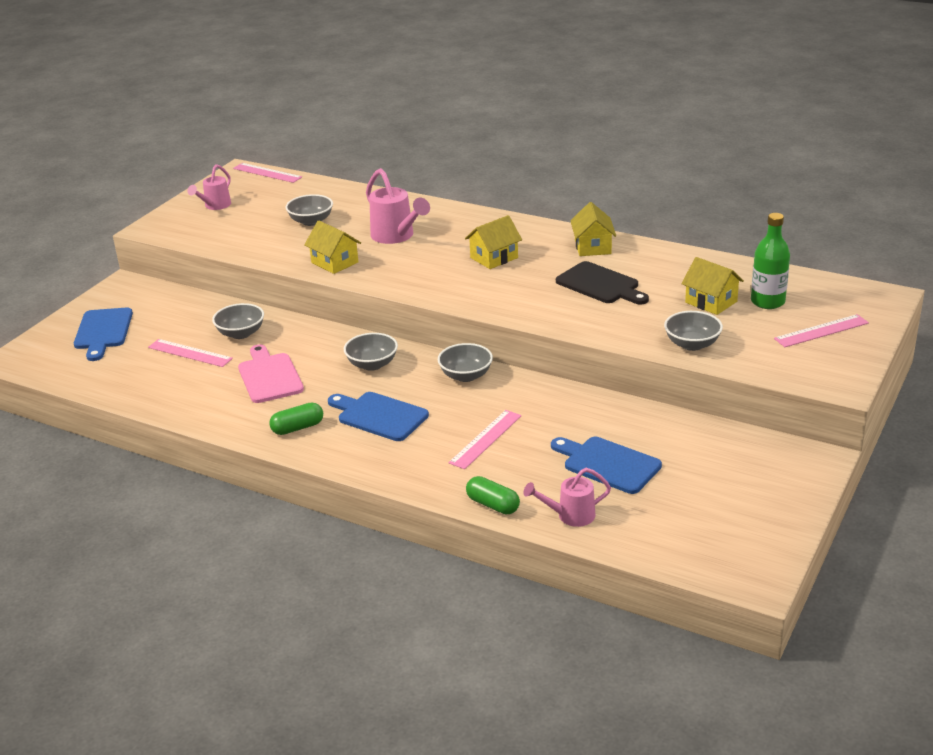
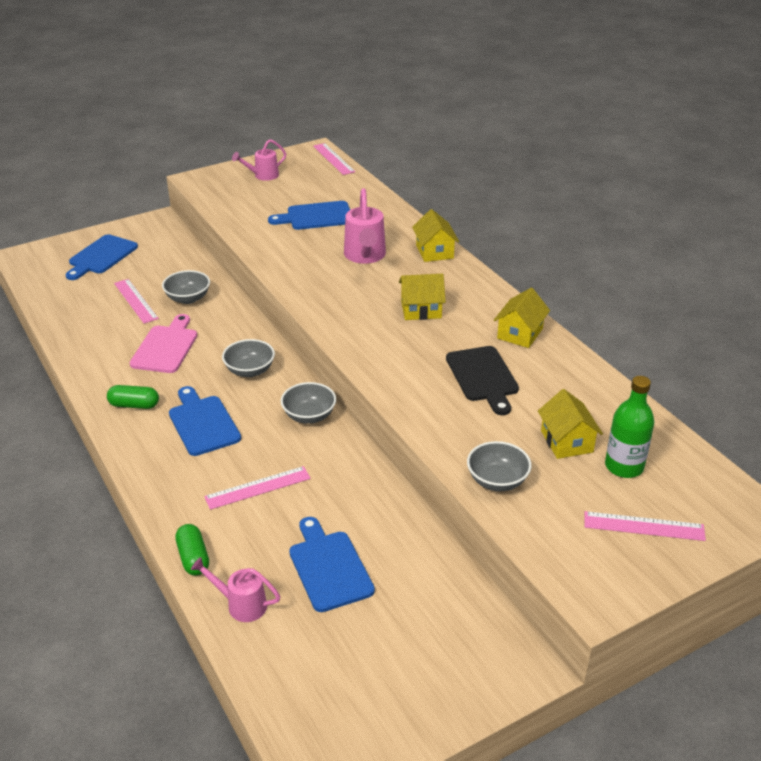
camera: 30 degrees right, 5 degrees up
grey bowl [286,194,333,226] -> blue cutting board [268,201,350,230]
yellow house [304,220,361,274] -> yellow house moved to [412,209,459,262]

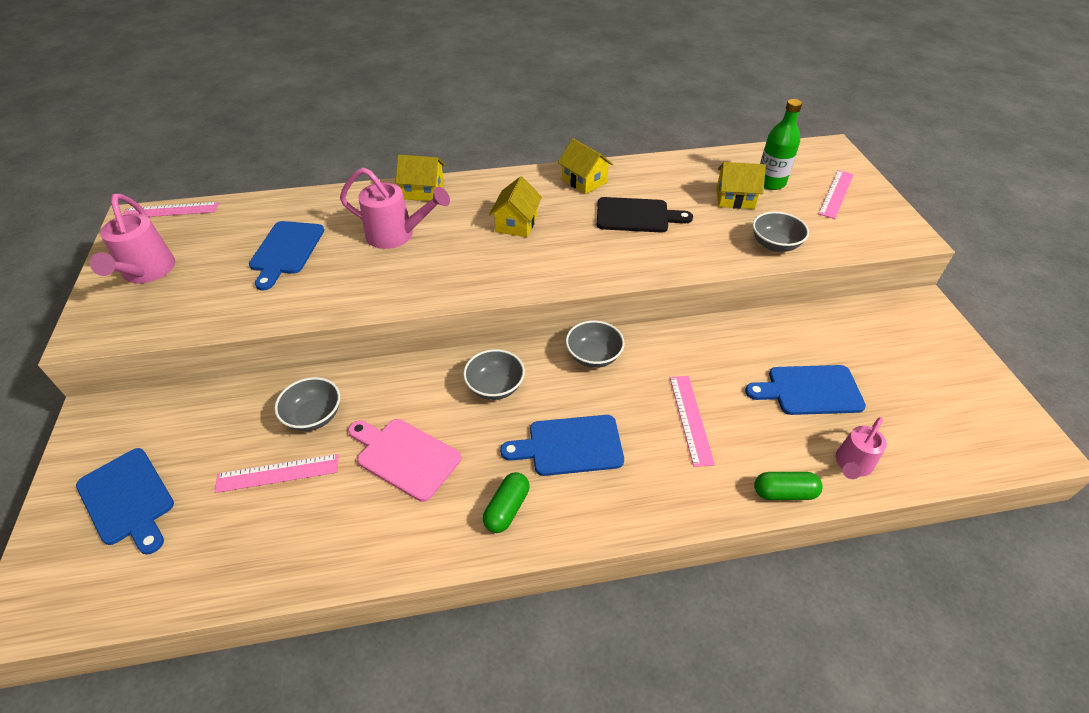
camera: 70 degrees left, 10 degrees up
pink watering can [232,139,286,181] -> pink watering can [90,194,175,284], size x1.57

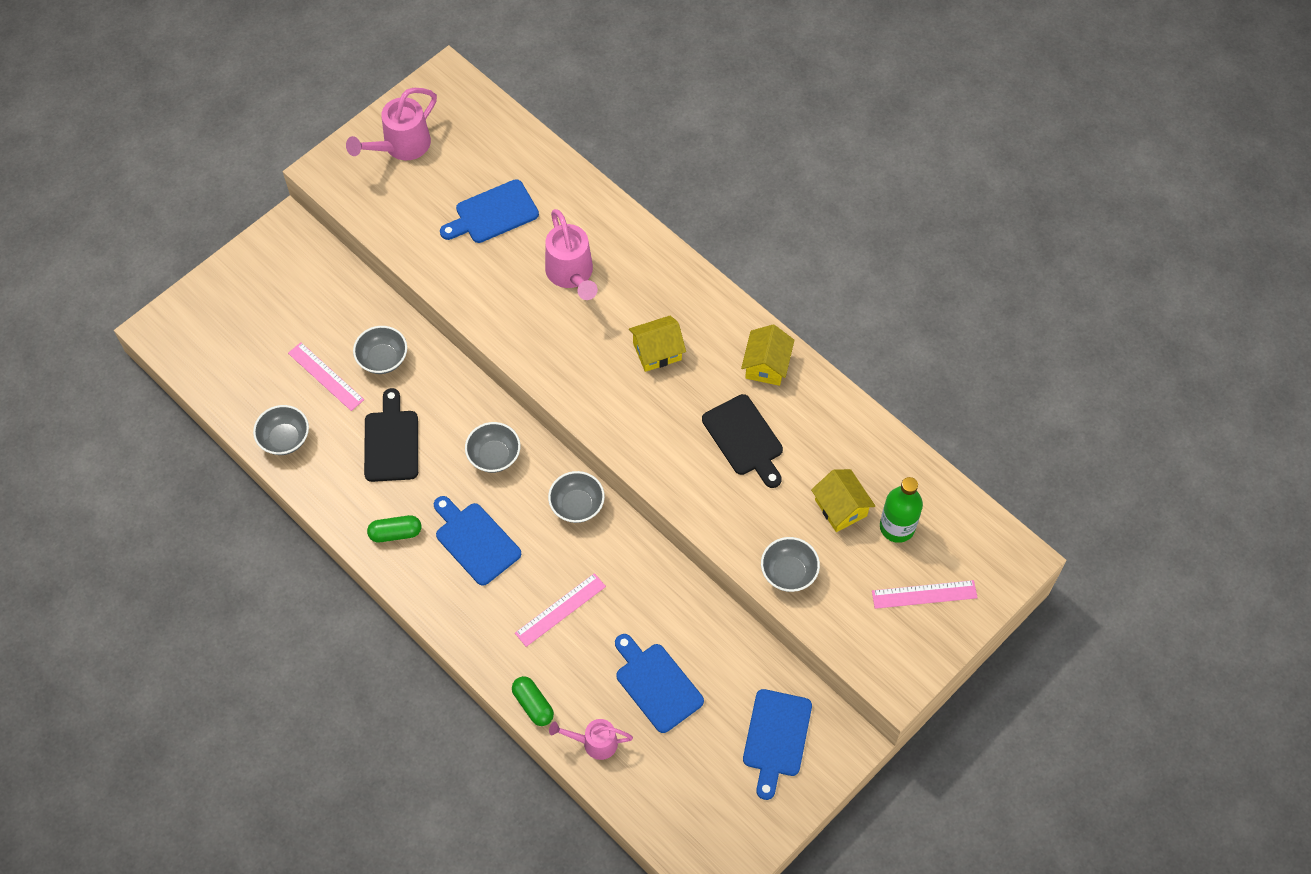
camera: 55 degrees right, 15 degrees up
blue cutting board [76,448,174,555] -> blue cutting board moved to [743,689,812,800]
pink ruler [123,202,219,217] -> none
pink cutting board [348,419,461,502] -> black cutting board [364,388,418,482]
yellow house [396,155,445,201] -> none
none -> grey bowl [253,405,309,455]

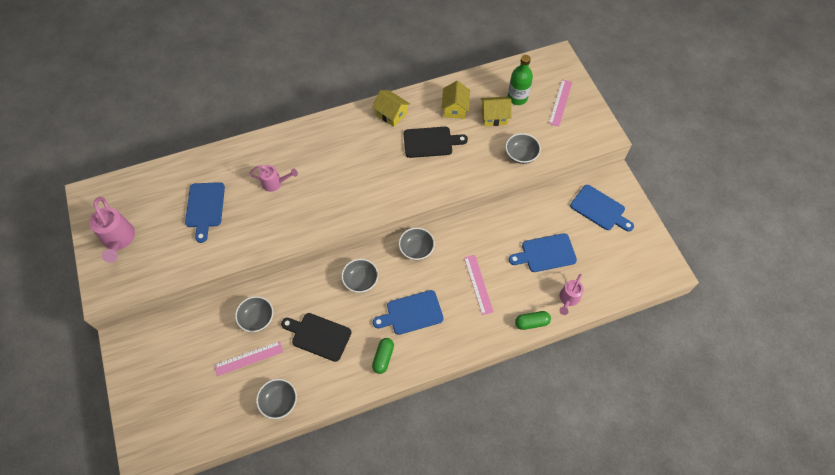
camera: 65 degrees left, 0 degrees up
pink watering can [545,209,598,300] -> pink watering can [249,165,298,192], size x0.64
yellow house [629,315,686,372] -> yellow house moved to [441,81,470,119]

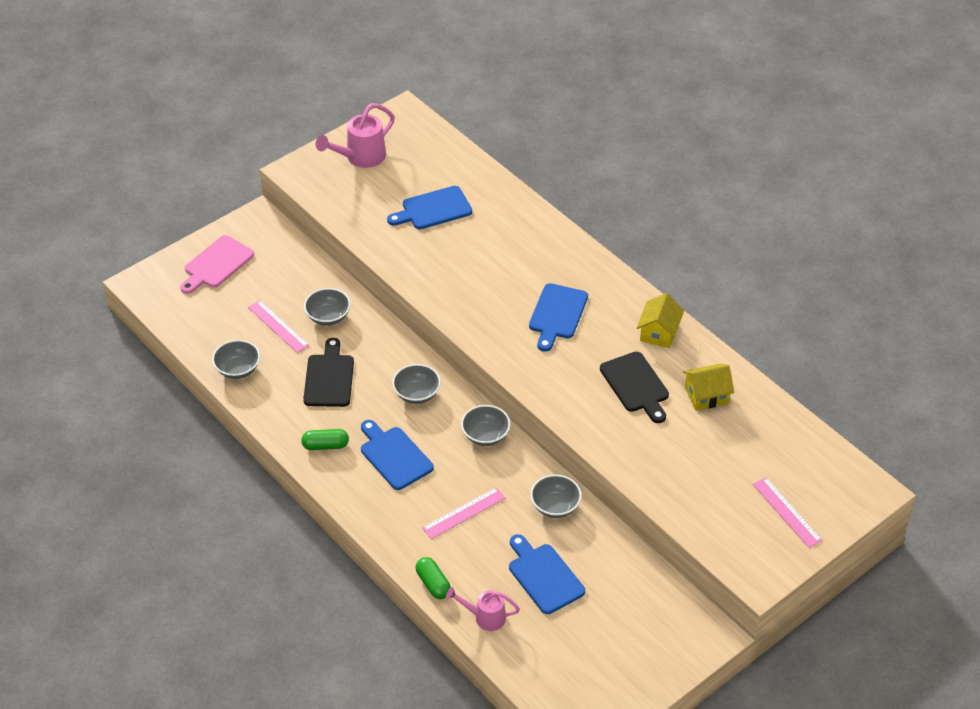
camera: 70 degrees right, 15 degrees down
pink watering can [249,165,298,192] -> none
yellow house [481,96,512,126] -> none
grey bowl [506,133,541,164] -> grey bowl moved to [530,474,582,518]
green bottle [508,55,533,105] -> none
pink ruler [549,79,572,126] -> pink ruler turned 60 degrees clockwise [753,477,822,548]
blue cutting board [570,185,634,232] -> blue cutting board moved to [529,283,588,352]
none -> pink cutting board [180,235,254,294]

